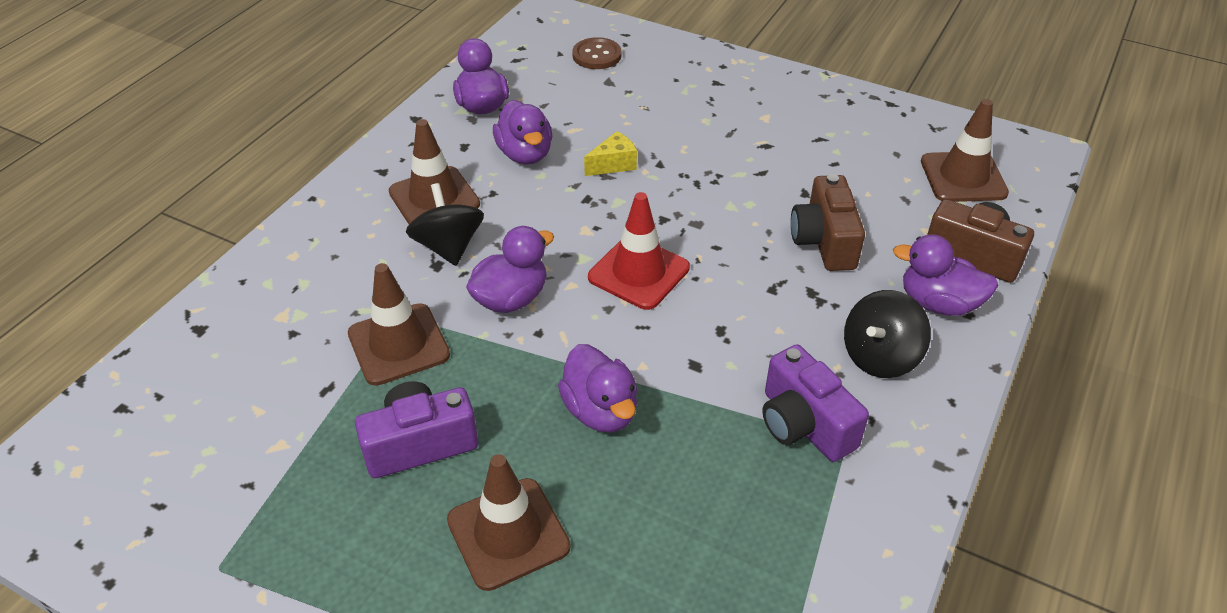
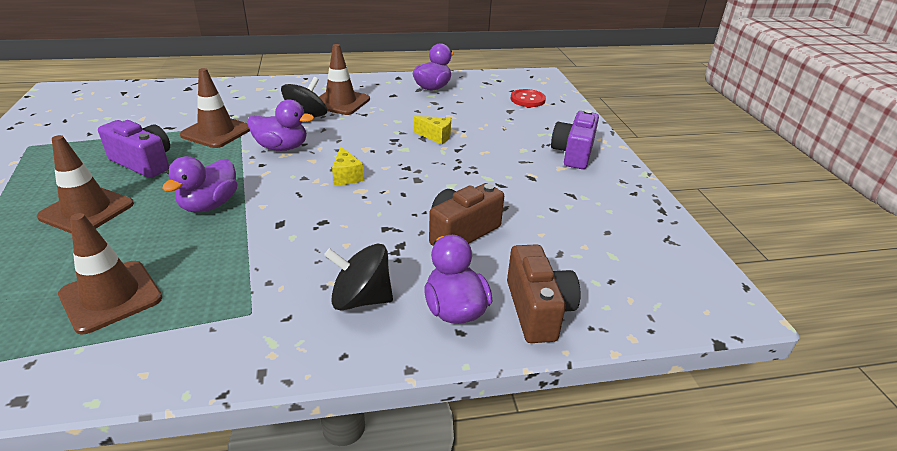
camera: 50 degrees right, 10 degrees down
purple duck [493,100,552,165] -> none
brown button [572,37,621,69] -> red button [510,89,546,107]
red traffic cone [588,192,690,310] -> yellow cheese [332,146,364,185]
purple camera [762,344,869,462] -> purple camera moved to [551,110,599,169]
brown traffic cone [921,99,1009,202] -> brown traffic cone moved to [58,213,162,334]

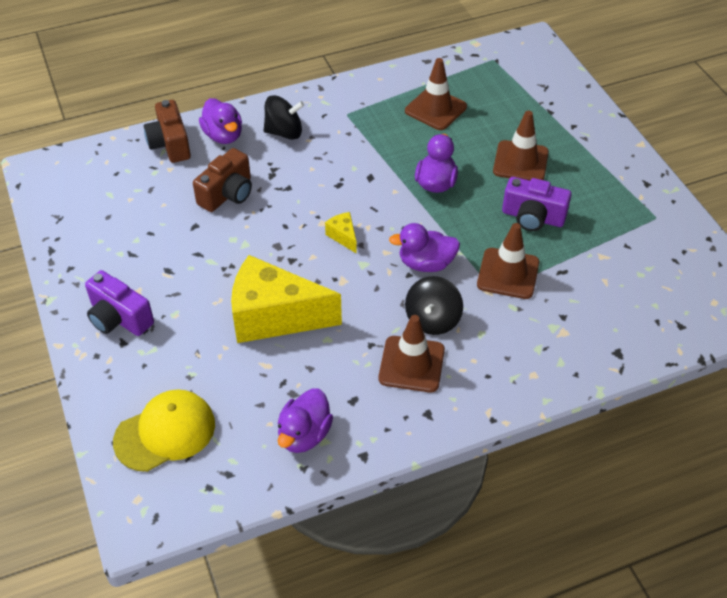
camera: 170 degrees right, 15 degrees up
yellow cheese [414,116,451,145] -> yellow cheese [231,255,342,343], size x2.45
red button [510,89,546,107] -> yellow cap [113,389,215,472]
purple camera [551,110,599,169] -> purple camera turned 120 degrees clockwise [85,270,154,336]

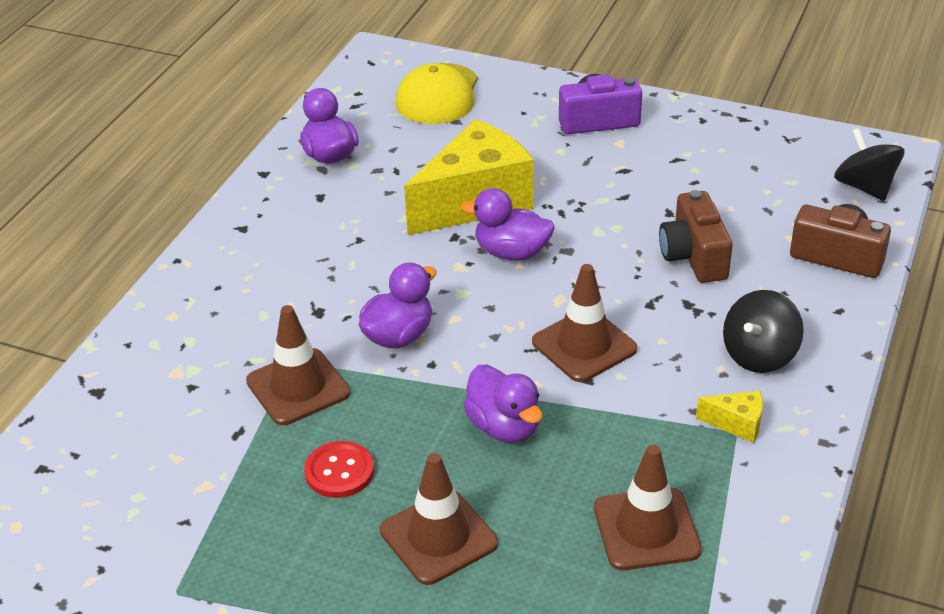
camera: 135 degrees right, 10 degrees down
purple duck [199,98,242,144] -> purple duck moved to [461,188,554,261]
yellow cheese [325,212,357,254] -> yellow cheese moved to [696,391,763,443]
brown traffic cone [379,315,445,392] -> brown traffic cone moved to [532,264,637,382]
black spinning top [405,276,463,335] -> black spinning top moved to [834,128,905,201]
purple camera [502,177,572,231] -> red button [304,441,374,498]

